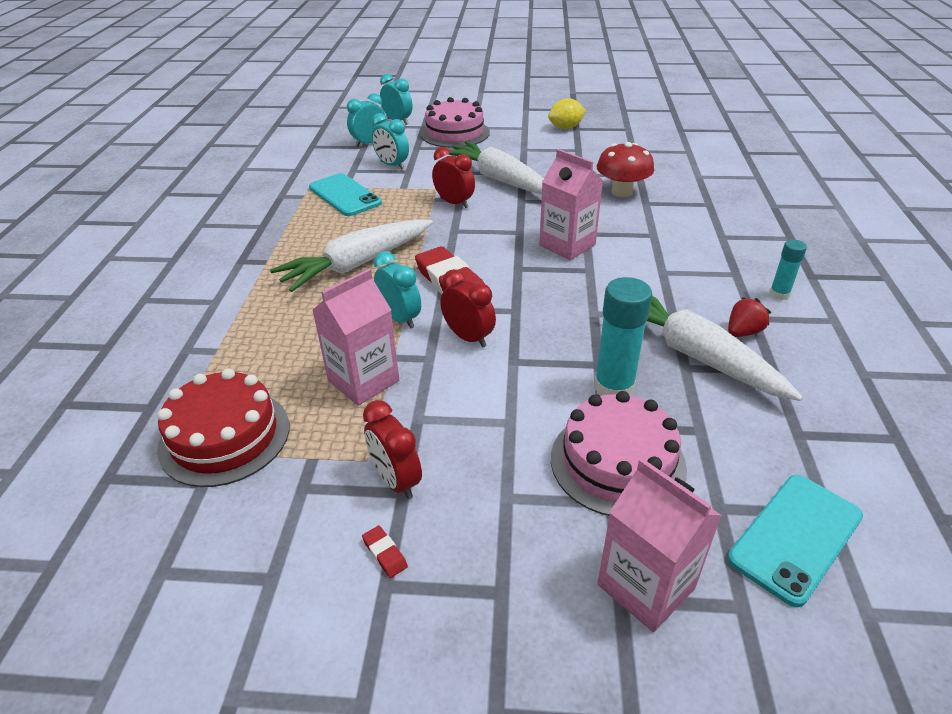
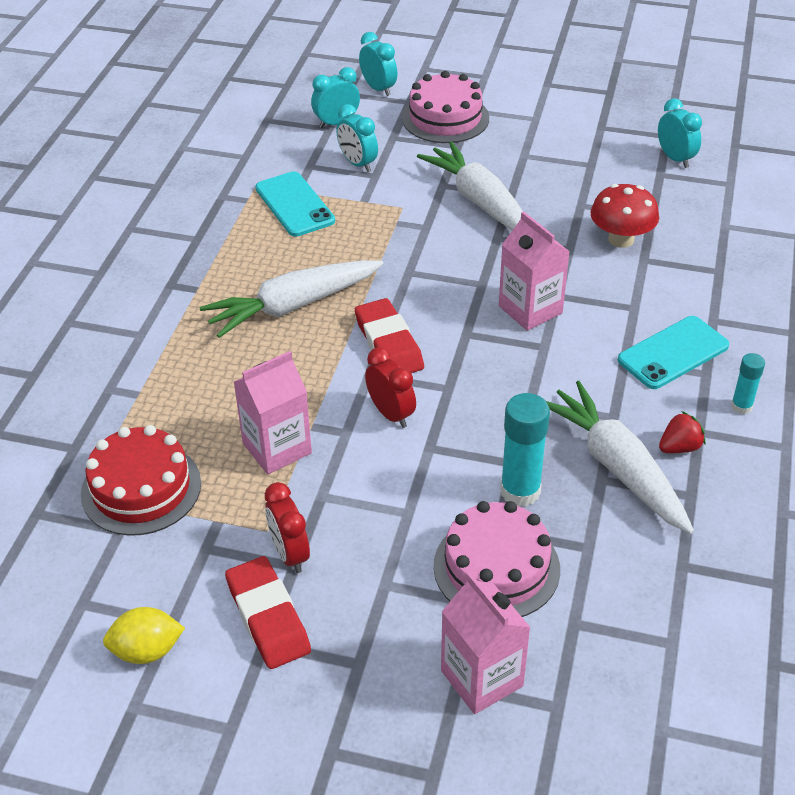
camera: 10 degrees right, 5 degrees up
red eraser [362,526,408,578] -> red eraser [225,556,311,669], size x2.48
turquoise clock [374,251,421,329] -> turquoise clock moved to [658,98,702,168]
red clock [432,147,475,208] -> none
yellow lemon [548,98,586,129] -> yellow lemon moved to [103,607,185,664]
turquoise phone [727,475,863,607] -> turquoise phone moved to [618,316,729,389]

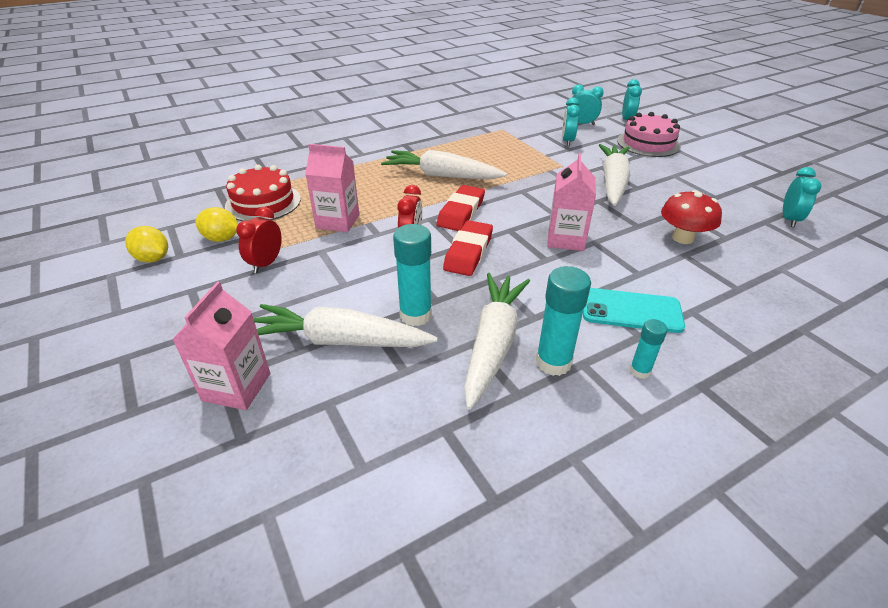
camera: 45 degrees right, 5 degrees down
red eraser [225,556,311,669] -> red eraser moved to [443,220,493,276]
turquoise phone [255,171,335,237] -> none
pink cake [434,501,560,617] -> white carrot [253,304,438,347]
red strawberry [659,411,705,453] -> turquoise glue stick [536,266,591,376]
none -> yellow lemon [195,207,238,242]

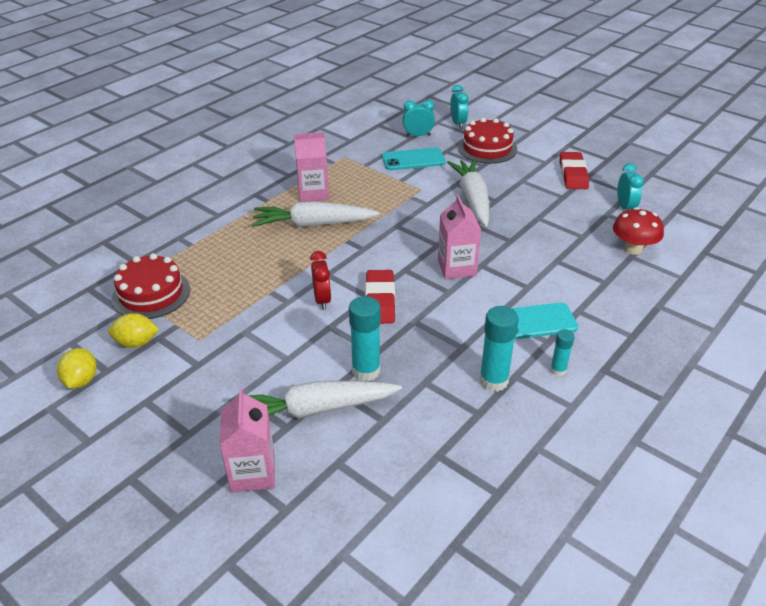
camera: 20 degrees left, 0 degrees up
yellow lemon [125,226,168,263] -> yellow lemon turned 75 degrees clockwise [57,348,97,388]
red clock [236,207,282,273] -> none
pink carton [305,144,359,232] -> pink carton moved to [294,132,329,202]
red eraser [436,185,485,231] -> red eraser moved to [560,152,589,189]
white carrot [464,273,530,410] -> none
turquoise clock [562,98,580,146] -> turquoise phone [382,147,446,170]
pink cake [617,112,681,157] -> red cake [458,118,517,164]
red mushroom [661,190,722,244] -> red mushroom moved to [613,207,664,255]

